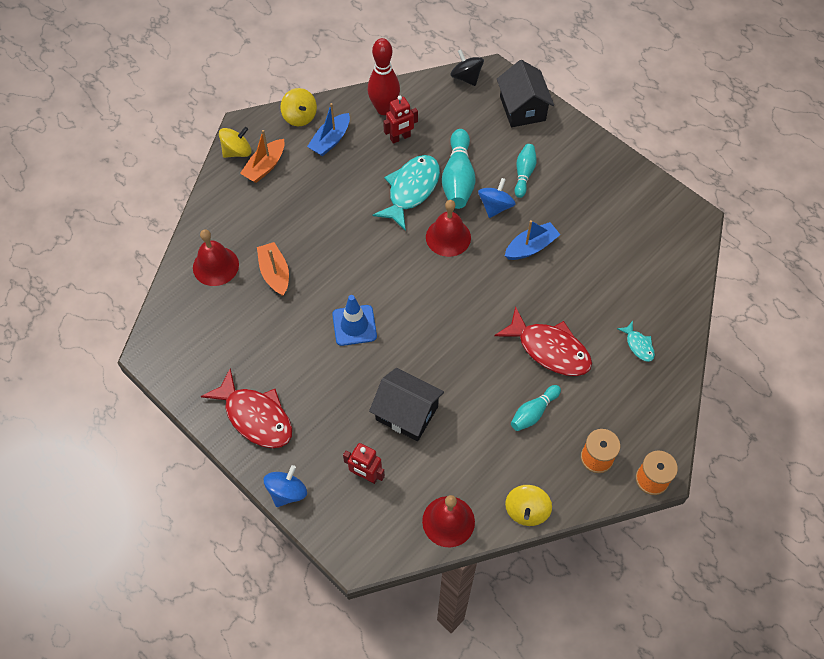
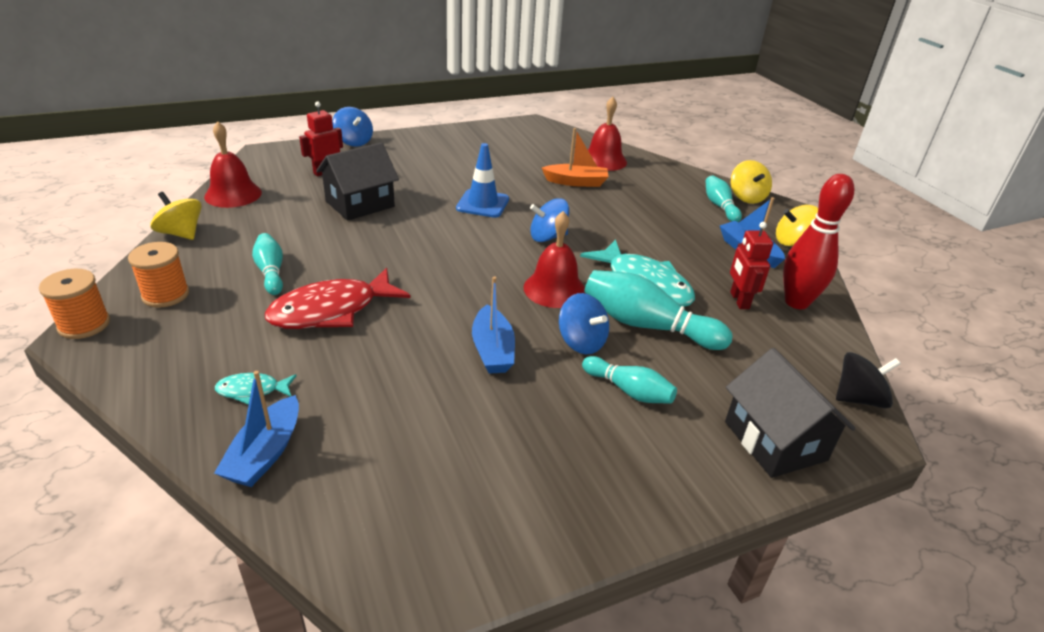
camera: 110 degrees right, 25 degrees down
red fish [201,368,292,448] -> none
orange boat [240,130,285,183] -> turquoise bowling pin [706,175,742,222]
black house [497,60,554,127] -> black house turned 60 degrees clockwise [725,348,856,478]
none -> blue boat [214,371,299,487]
none -> blue spinning top [530,198,569,242]

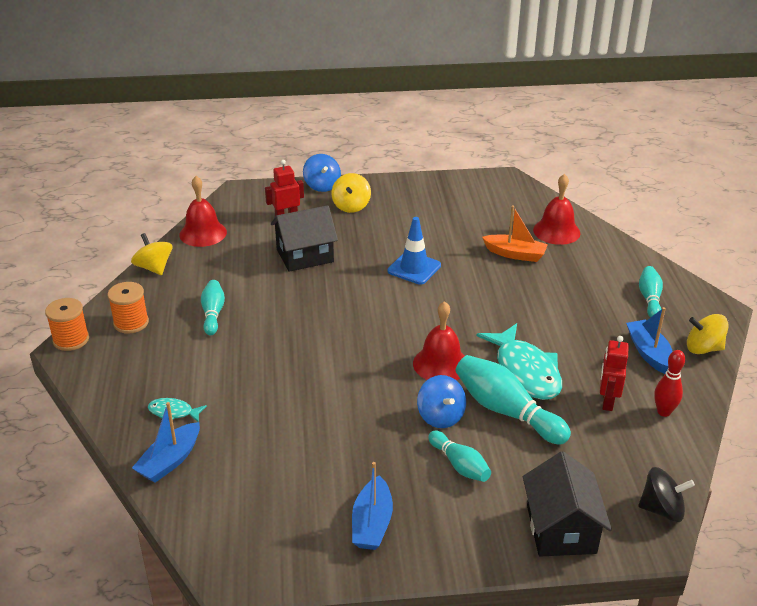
camera: 20 degrees right, 0 degrees up
red fish [265,268,411,329] -> none
blue boat [472,276,515,374] -> blue boat moved to [352,462,393,550]
blue spinning top [530,198,569,242] -> none
yellow spinning top [731,160,772,204] -> yellow spinning top moved to [332,173,371,213]
red bowling pin [783,174,854,309] -> red bowling pin [654,350,685,417], size x0.60

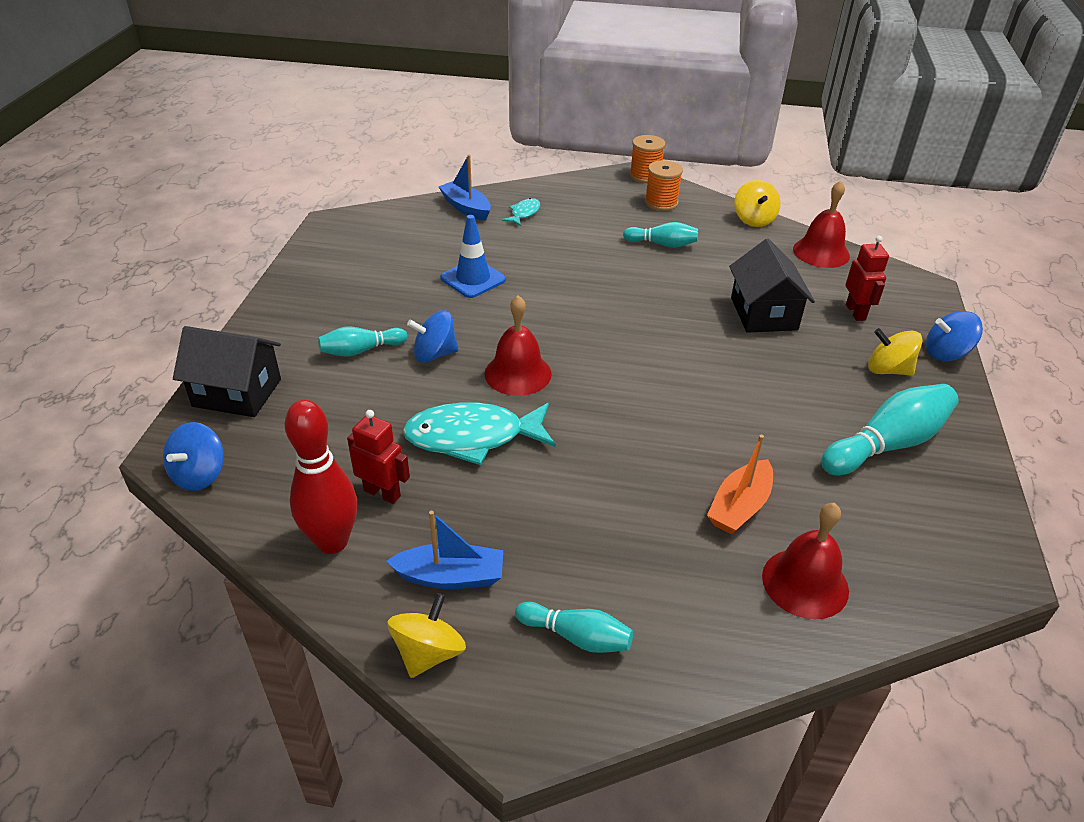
camera: 105 degrees right, 5 degrees up
yellow spinning top [131,233,172,275] -> yellow spinning top turned 105 degrees clockwise [734,180,780,227]
blue boat [352,462,393,550] -> none
blue traffic cone [388,217,441,285] -> blue traffic cone moved to [440,215,506,298]
turquoise bowling pin [456,355,571,445] -> turquoise bowling pin moved to [821,384,959,475]
black spinning top [638,467,695,522] -> blue spinning top [163,422,224,491]
red bowling pin [654,350,685,417] -> red bowling pin [285,400,357,554], size x1.68

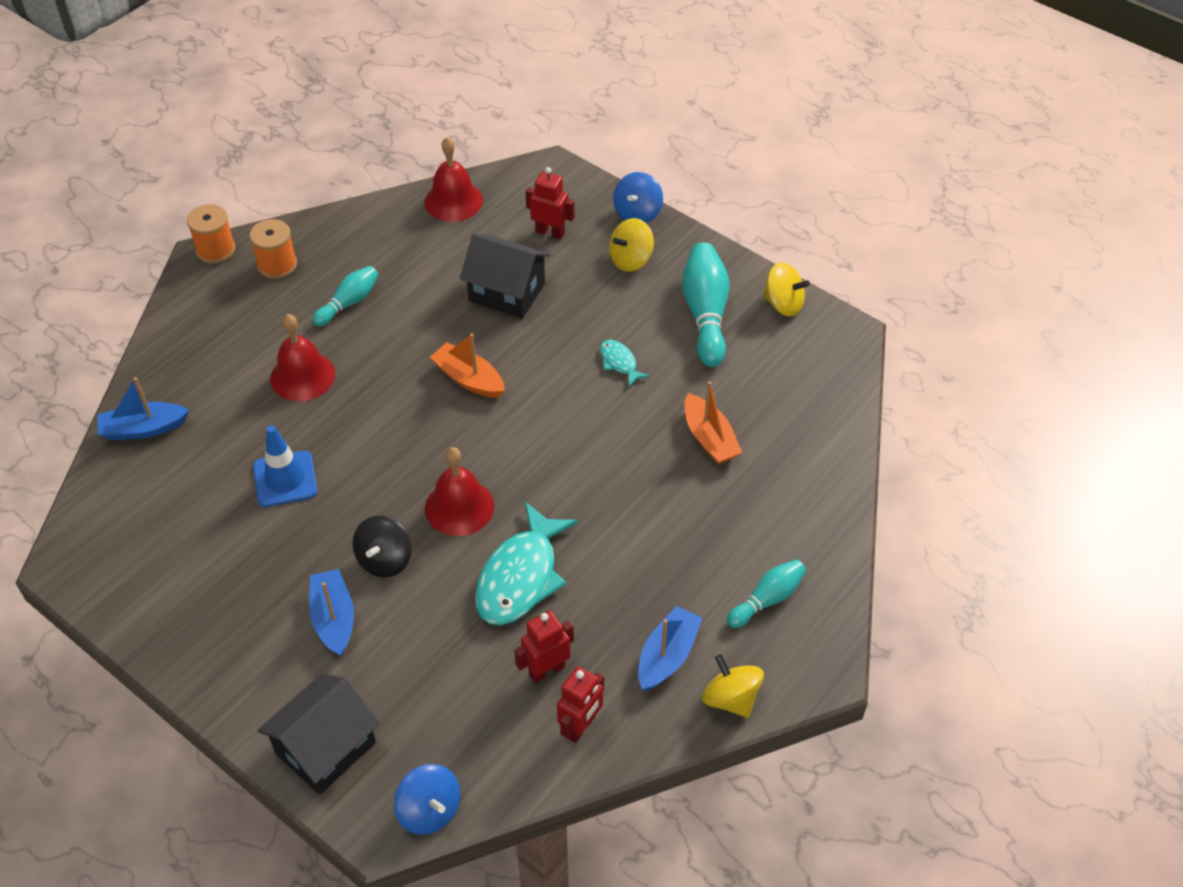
camera: 60 degrees left, 10 degrees up
red bowling pin [285,400,357,554] -> red robot [557,666,604,743]
turquoise bowling pin [318,327,408,357] -> blue boat [309,569,354,656]
blue spinning top [407,310,459,363] -> black spinning top [353,516,412,577]
turquoise fish [502,198,540,226] -> turquoise fish moved to [600,340,650,387]
yellow spinning top [734,180,780,227] -> yellow spinning top moved to [763,262,810,317]
red bell [762,503,849,619] -> red bell moved to [270,314,335,401]
none -> orange boat [430,333,505,398]

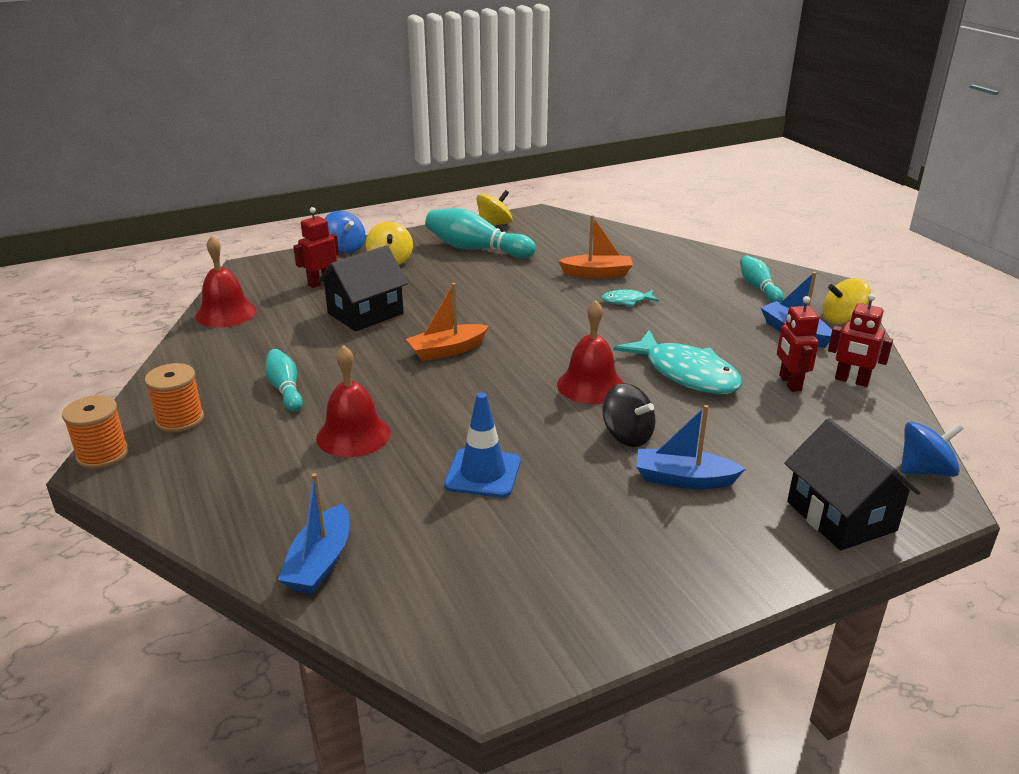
camera: 65 degrees left, 20 degrees down
red robot [557,666,604,743] -> red robot turned 150 degrees clockwise [828,294,893,387]
turquoise fish [600,340,650,387] -> turquoise fish moved to [602,290,659,306]

